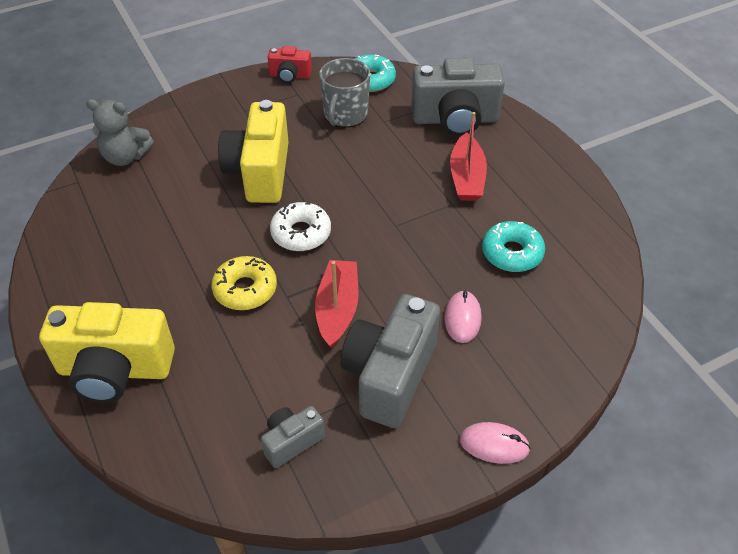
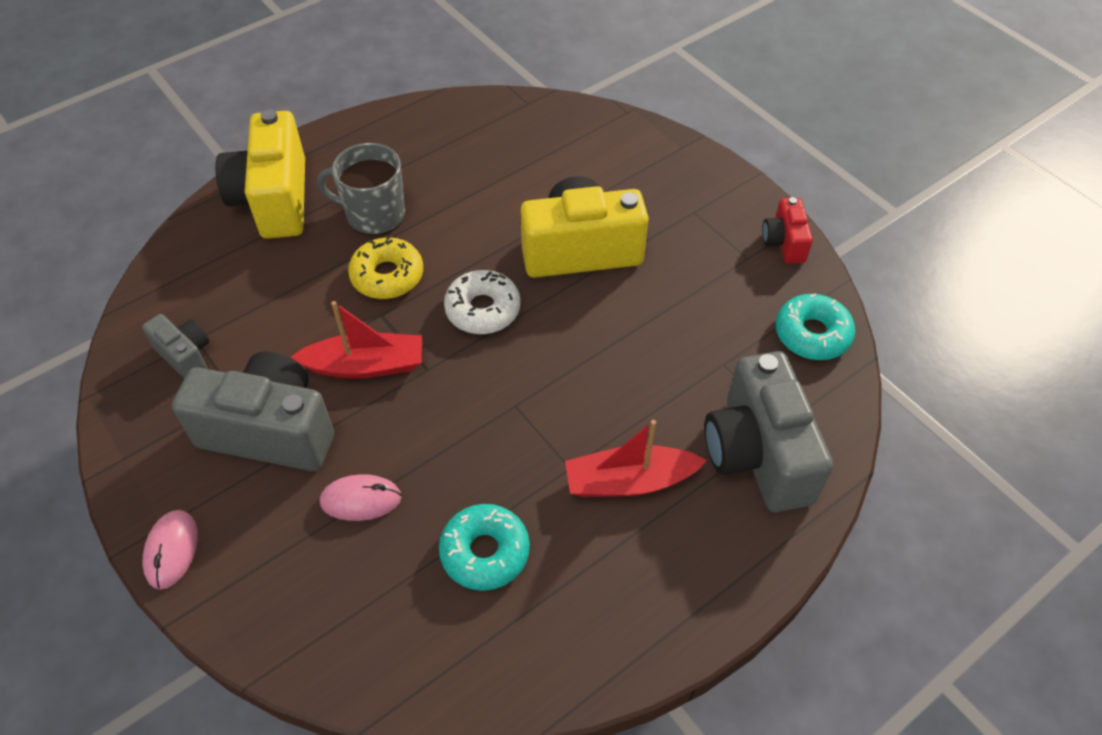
camera: 80 degrees right, 5 degrees up
grey teddy bear [86,99,154,166] -> none
grey mug [319,58,370,128] -> grey mug moved to [317,143,405,236]

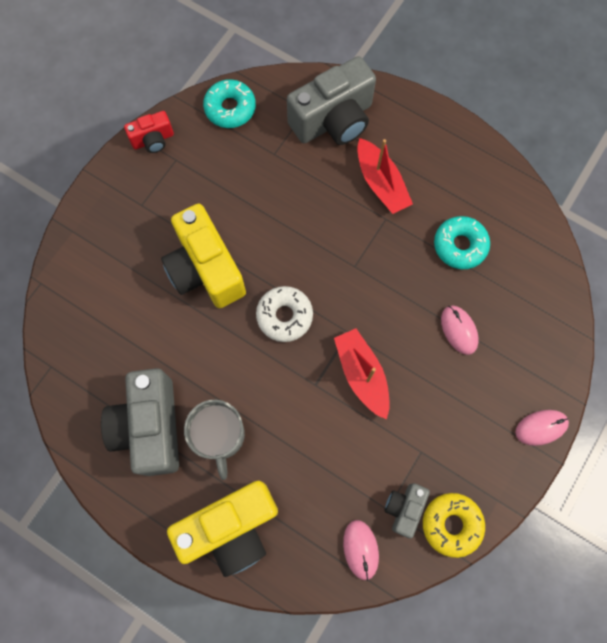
camera: 110 degrees left, 20 degrees up
grey camera [172,352,334,471] -> grey camera moved to [101,368,179,476]
yellow donut [348,236,423,299] -> yellow donut moved to [423,493,485,558]
none -> pink mouse [343,520,379,581]

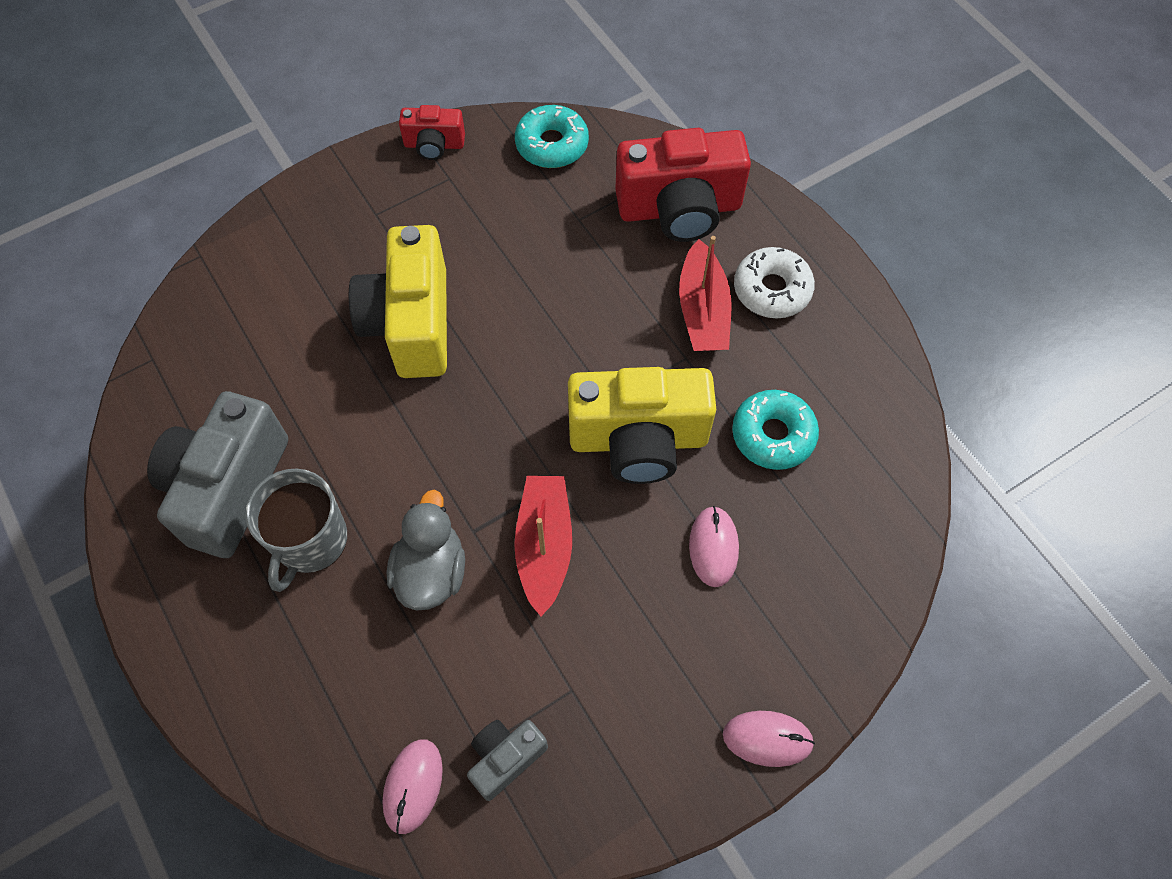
camera: 25 degrees right, 10 degrees down
yellow camera [167,480,278,577] -> yellow camera moved to [568,367,716,484]
white donut [256,286,313,342] -> white donut moved to [734,247,815,318]
grey camera [287,56,376,145] -> red camera [615,128,751,242]
yellow donut [423,493,485,558] -> none
none -> grey duck [387,490,465,610]

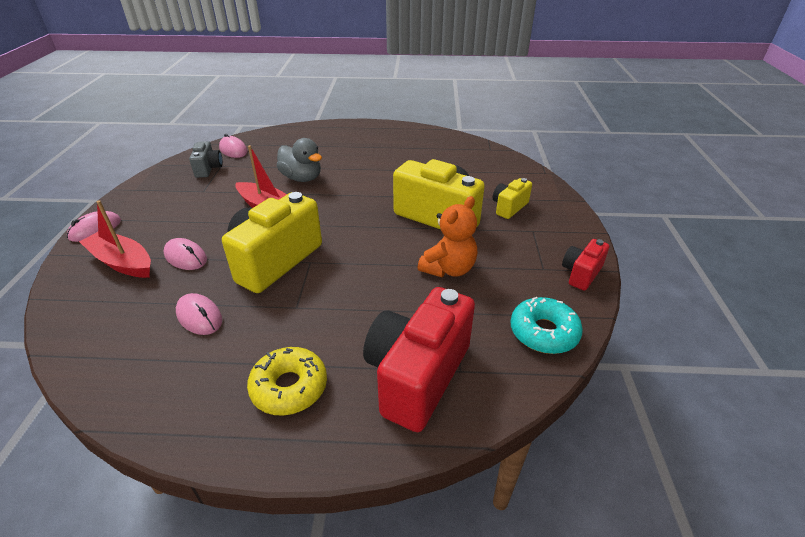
camera: 125 degrees right, 25 degrees down
grey camera [147,391,288,558] -> none
grey mug [245,469,347,592] -> none
red boat [679,236,732,351] -> red boat moved to [79,200,151,278]
turquoise donut [732,390,819,470] -> pink mouse [176,293,222,335]
white donut [734,247,815,318] -> yellow donut [247,347,327,416]
none -> orange teddy bear [418,196,477,277]
none -> yellow camera [493,178,532,219]

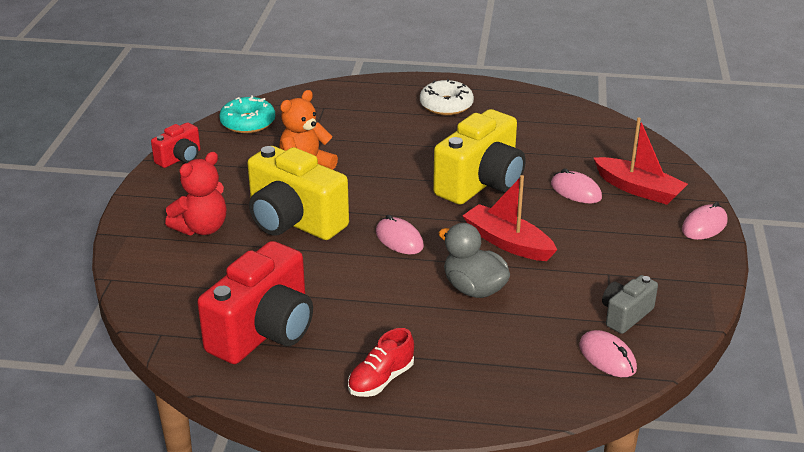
camera: 175 degrees left, 5 degrees down
pink mouse [176,293,222,335] -> pink mouse moved to [376,215,424,254]
grey camera [189,141,223,178] -> grey camera turned 45 degrees clockwise [602,275,658,334]
yellow donut [247,347,327,416] -> white donut [420,79,474,115]
red camera [363,287,475,432] -> red camera moved to [197,241,313,364]
yellow camera [493,178,532,219] -> red teddy bear [165,152,227,235]
none -> red shoe [348,328,414,397]

